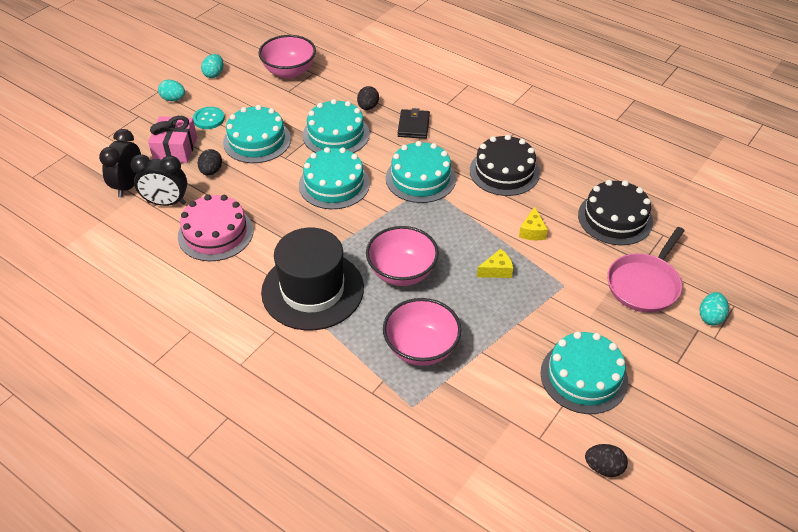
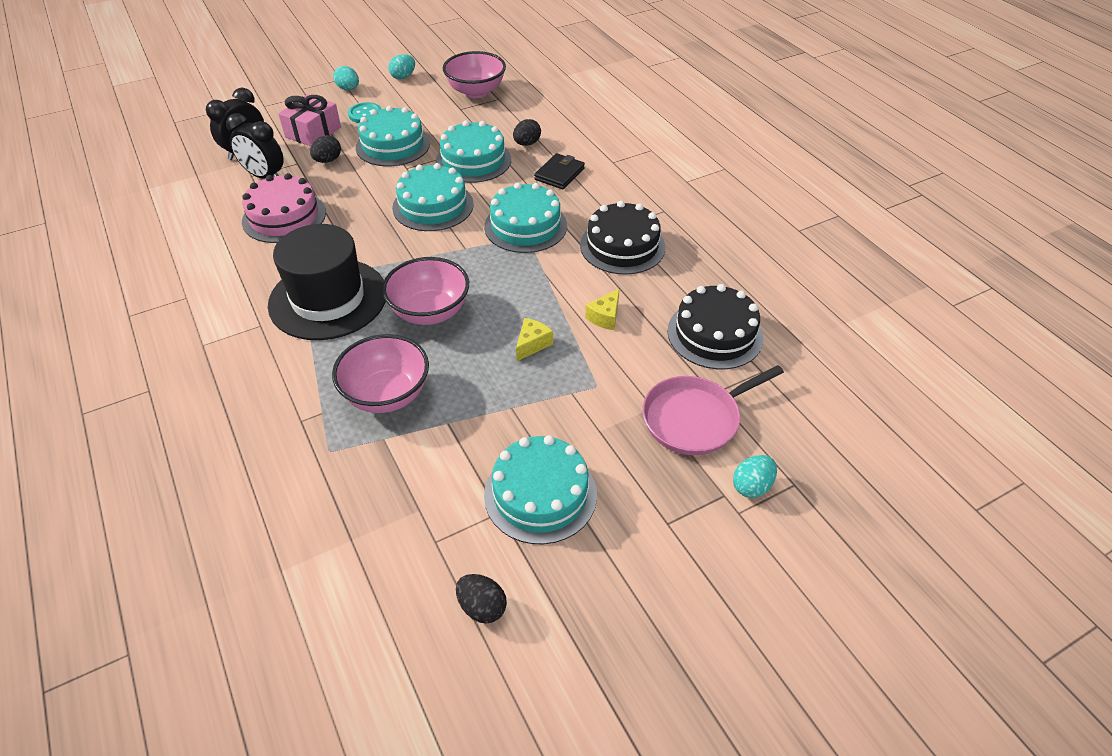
camera: 25 degrees right, 0 degrees up
yellow cheese [477,249,513,278] -> yellow cheese turned 60 degrees counterclockwise [516,318,553,361]

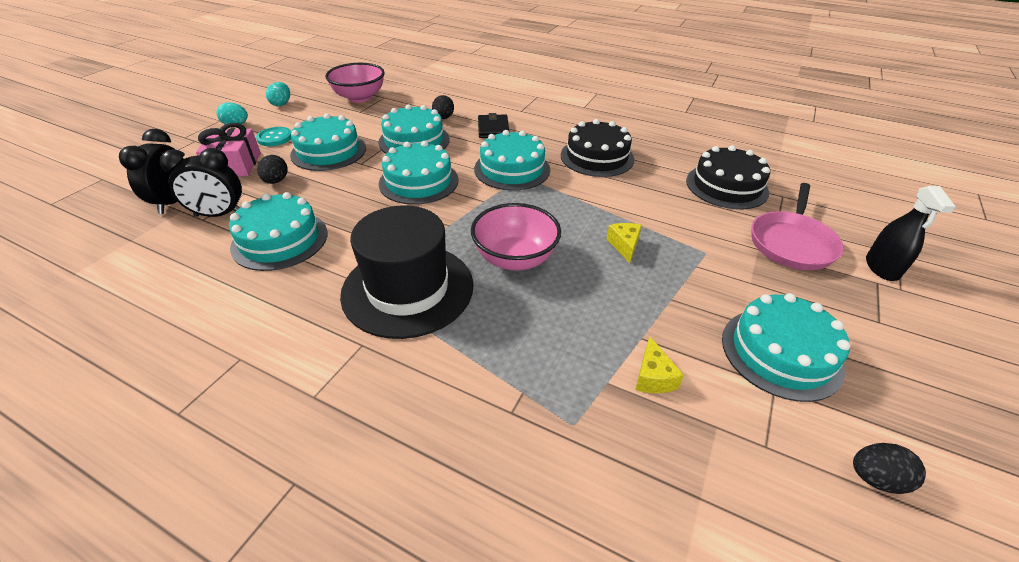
camera: 35 degrees left, 5 degrees down
pink cake [242,173,326,243] -> turquoise cake [229,192,328,271]
pink bowl [332,334,429,413] -> none
yellow cheese [585,289,619,330] -> yellow cheese moved to [635,336,684,393]
turquoise egg [733,455,777,498] -> black spray bottle [866,186,956,281]

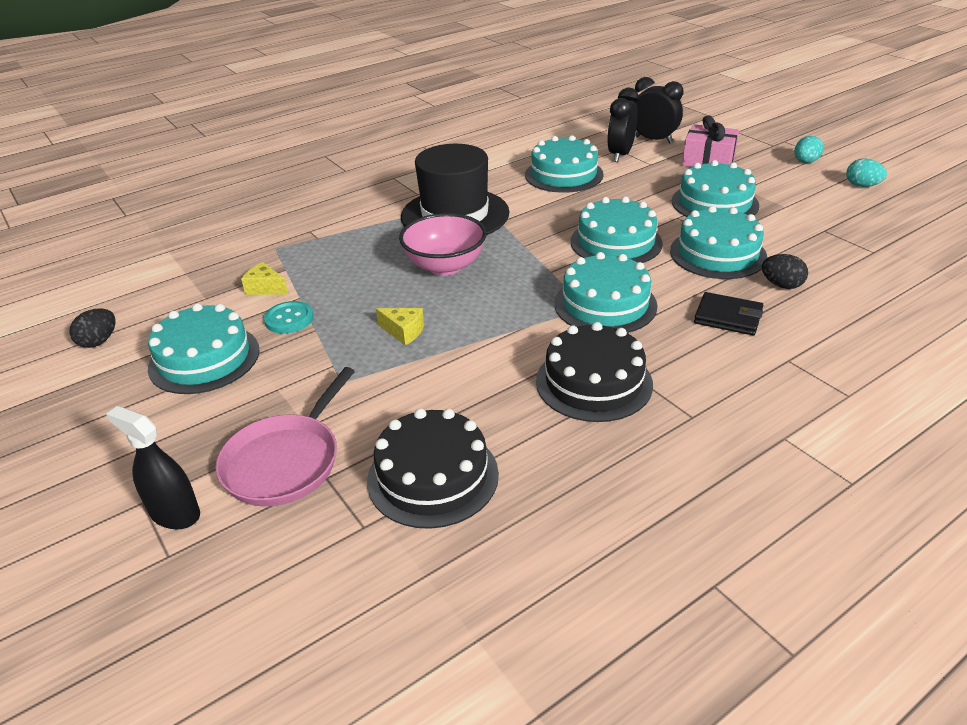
camera: 120 degrees right, 5 degrees down
turquoise button [256,127,291,146] -> turquoise button moved to [264,301,314,334]
black egg [257,155,288,184] -> none
pink bowl [325,63,385,103] -> none
pink pan [751,183,844,270] -> pink pan turned 120 degrees counterclockwise [216,367,355,507]

